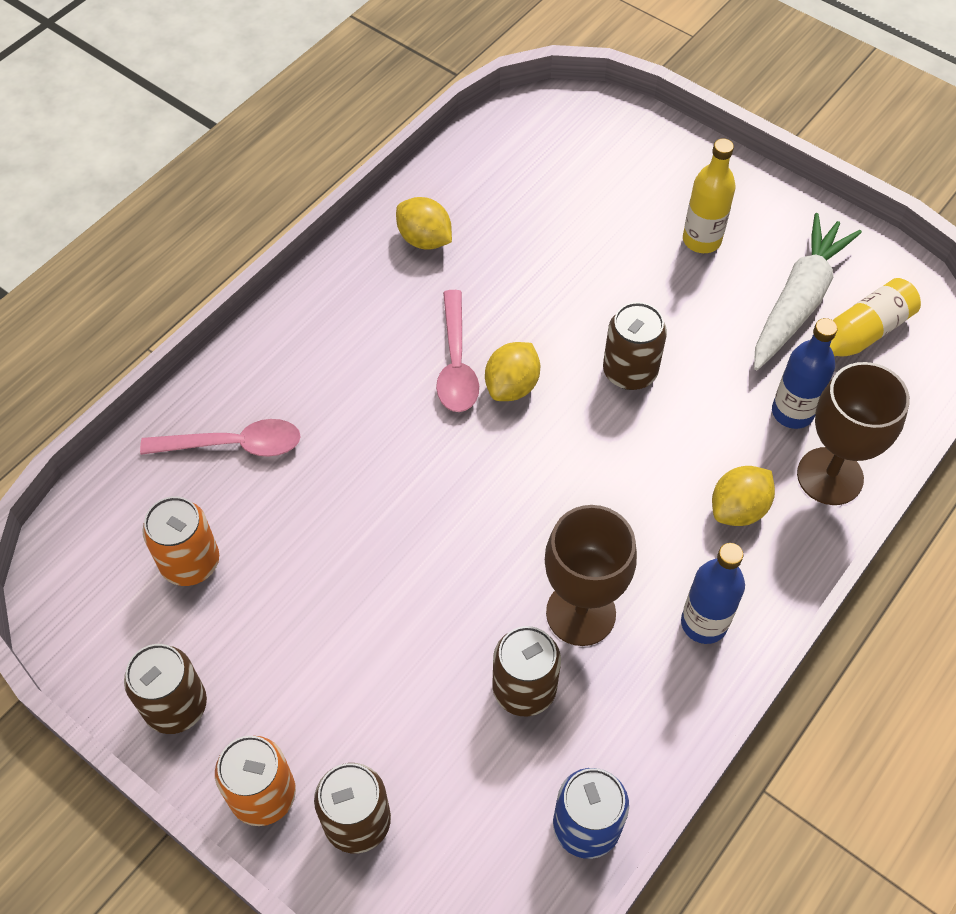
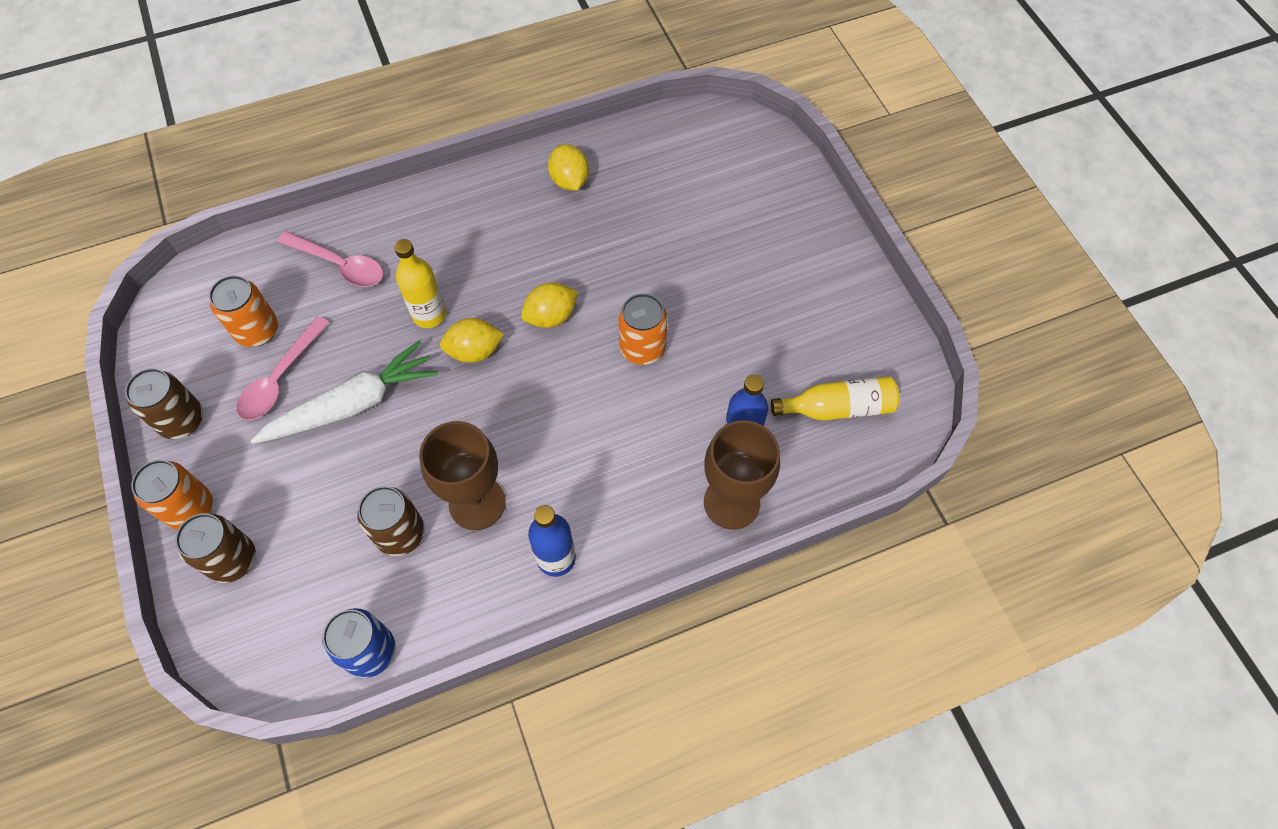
camera: 30 degrees right, 5 degrees up
pink spoon [436,290,479,412] -> pink spoon moved to [237,316,330,420]
brown can [603,302,667,390] -> orange can [618,293,668,365]
yellow bottle [683,138,736,253] -> yellow bottle moved to [394,239,446,328]
yellow lemon [712,466,775,526] -> yellow lemon moved to [440,318,504,363]
white carrot [754,213,862,370] -> white carrot moved to [251,340,438,444]

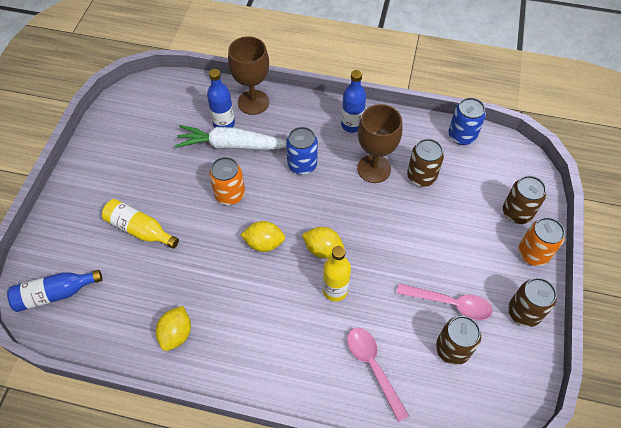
camera: 145 degrees left, 5 degrees down
orange can [209,275,278,347] -> brown can [436,316,481,365]
pink spoon [237,316,330,420] -> pink spoon turned 45 degrees clockwise [397,283,493,320]
white carrot [251,340,438,444] -> white carrot moved to [175,125,286,150]
yellow bottle [771,376,899,420] -> yellow bottle moved to [102,199,179,249]
none -> blue bottle [7,270,102,312]
none -> blue can [286,127,318,175]

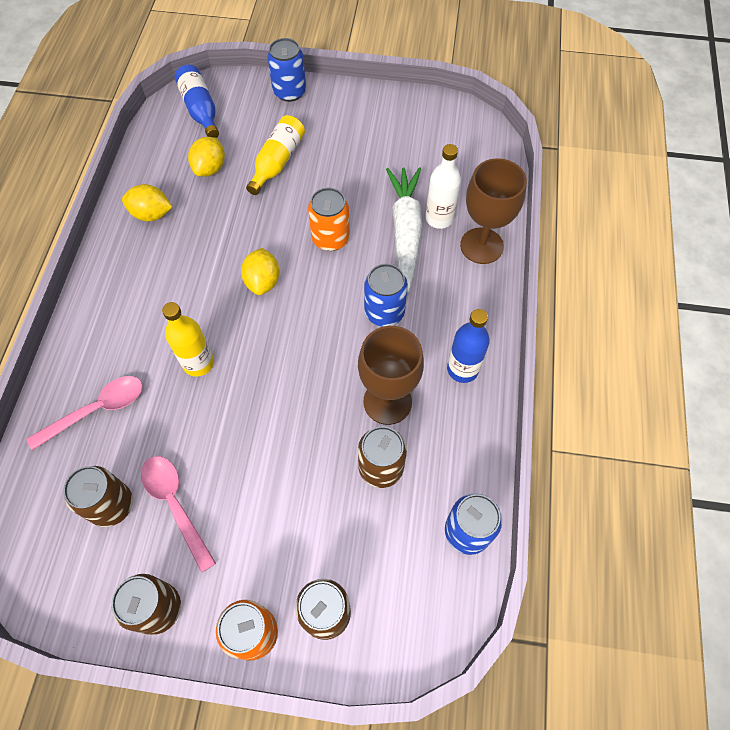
camera: 85 degrees right, 5 degrees up
blue bottle [207,69,235,128] -> white bottle [425,144,461,229]
yellow lemon [302,227,344,258] -> yellow lemon moved to [188,137,225,177]
pink spoon [397,283,493,320] -> pink spoon turned 135 degrees clockwise [141,456,216,573]
none -> blue can [267,38,306,102]

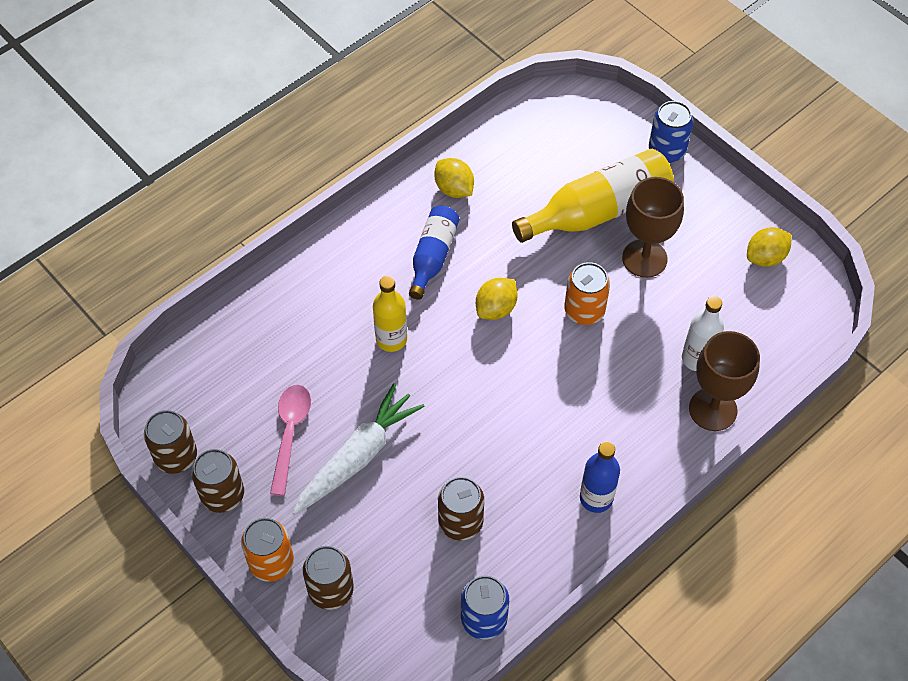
camera: 40 degrees right, 5 degrees down
pink spoon [27,376,143,450] -> none
brown can [63,466,133,527] -> brown can moved to [144,410,197,474]
blue bottle [175,65,219,138] -> blue bottle moved to [409,206,459,300]
yellow lemon [188,137,225,177] -> yellow lemon moved to [747,227,792,267]
yellow bottle [246,115,305,195] -> yellow bottle [512,149,674,243], size x1.65
brown goblet [358,326,424,425] -> brown goblet moved to [622,177,684,278]
blue can [364,264,408,327] -> none
white carrot [386,167,423,292] -> white carrot moved to [292,383,424,515]

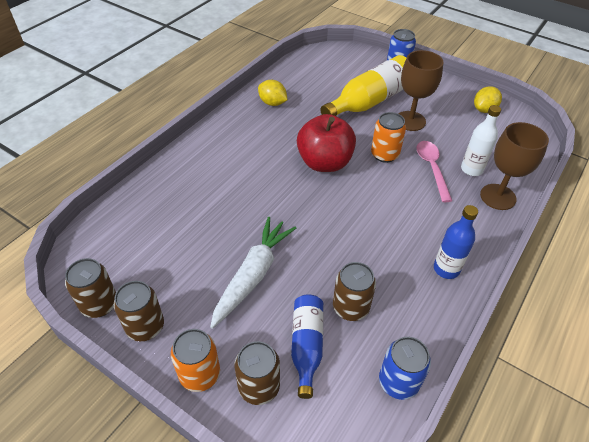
camera: 15 degrees left, 10 degrees down
pink spoon [270,385,311,496] -> pink spoon moved to [416,141,452,202]
yellow bottle [373,276,407,352] -> none
blue bottle [409,206,459,300] -> blue bottle moved to [291,294,323,399]
yellow lemon [476,278,518,320] -> red apple [297,114,356,172]

